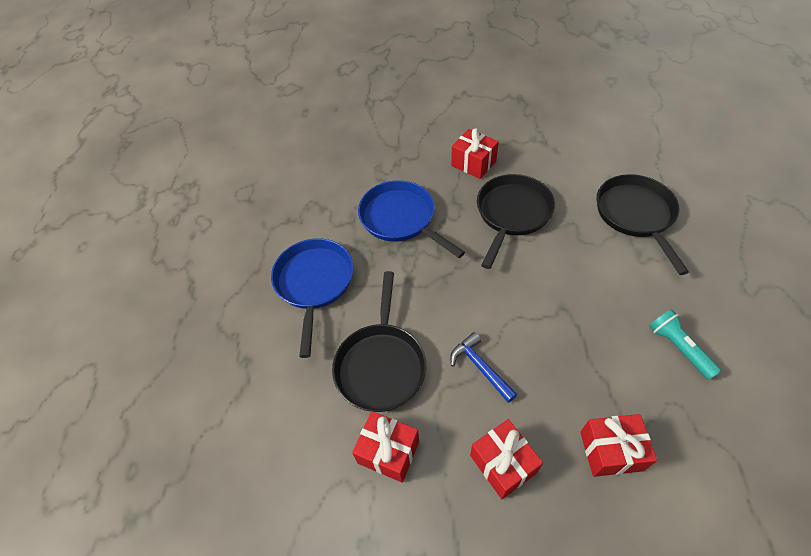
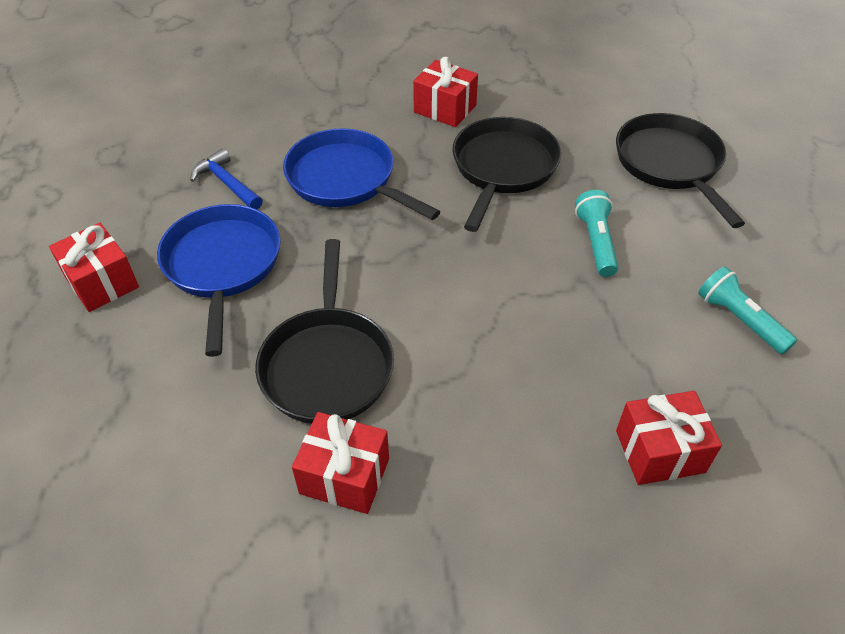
camera: 10 degrees left, 5 degrees down
blue hammer [450,332,517,403] -> blue hammer moved to [190,148,263,209]
red gift [470,419,543,499] -> red gift moved to [49,223,139,312]
none -> turquoise flashlight [575,190,618,277]

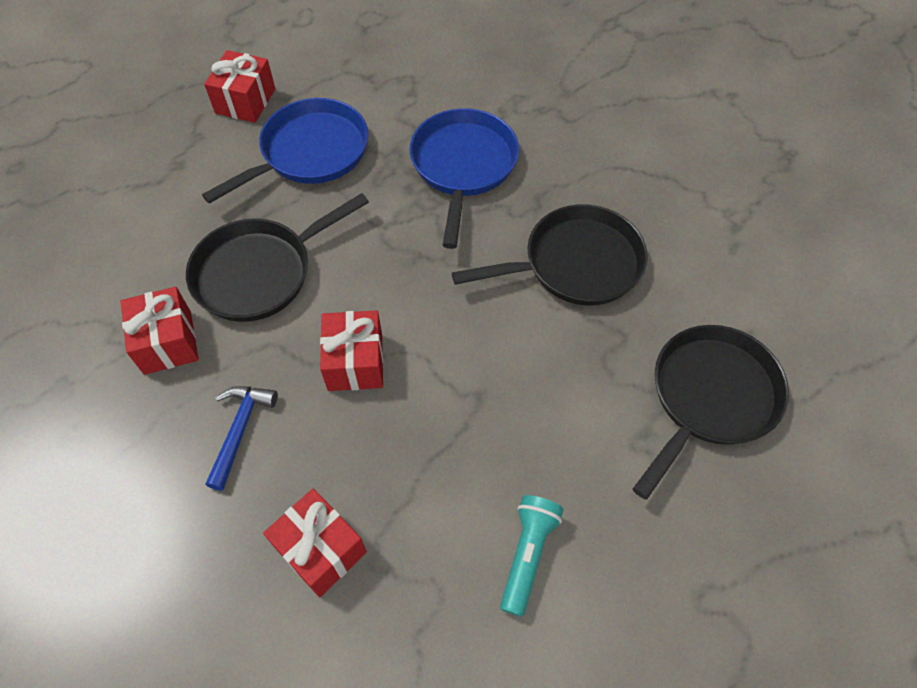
camera: 55 degrees right, 10 degrees up
blue hammer [190,148,263,209] -> blue hammer moved to [205,386,278,491]
red gift [413,57,478,127] -> red gift moved to [320,310,383,391]
turquoise flashlight [575,190,618,277] -> none

